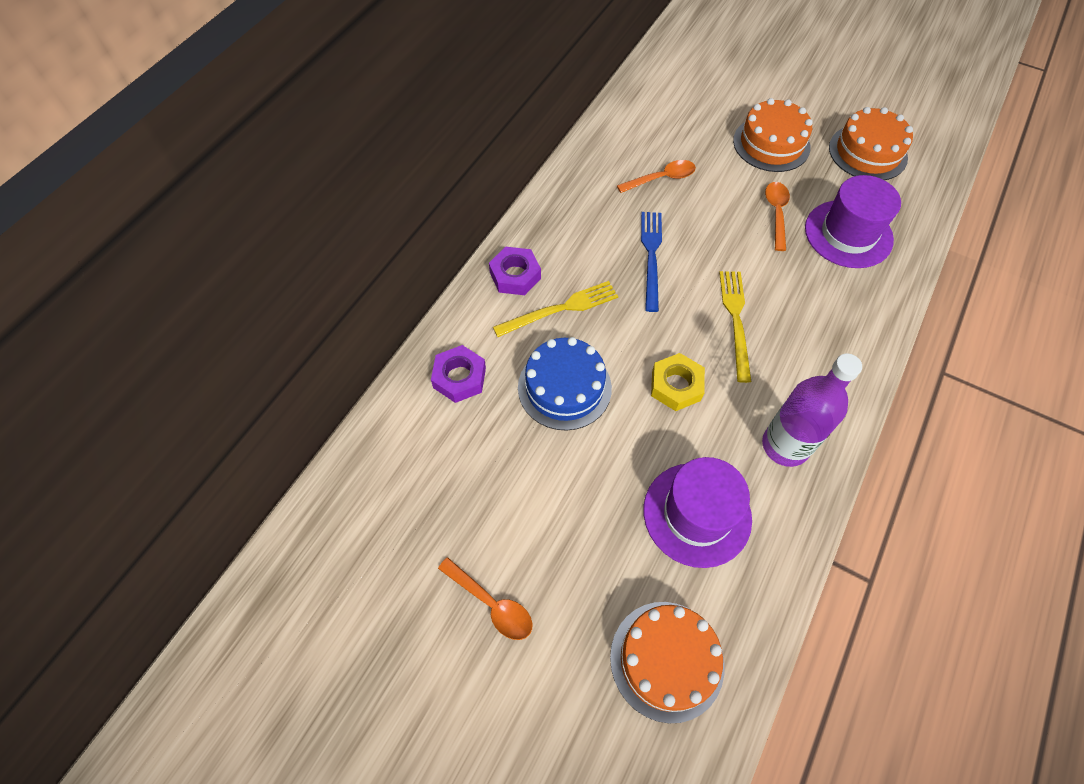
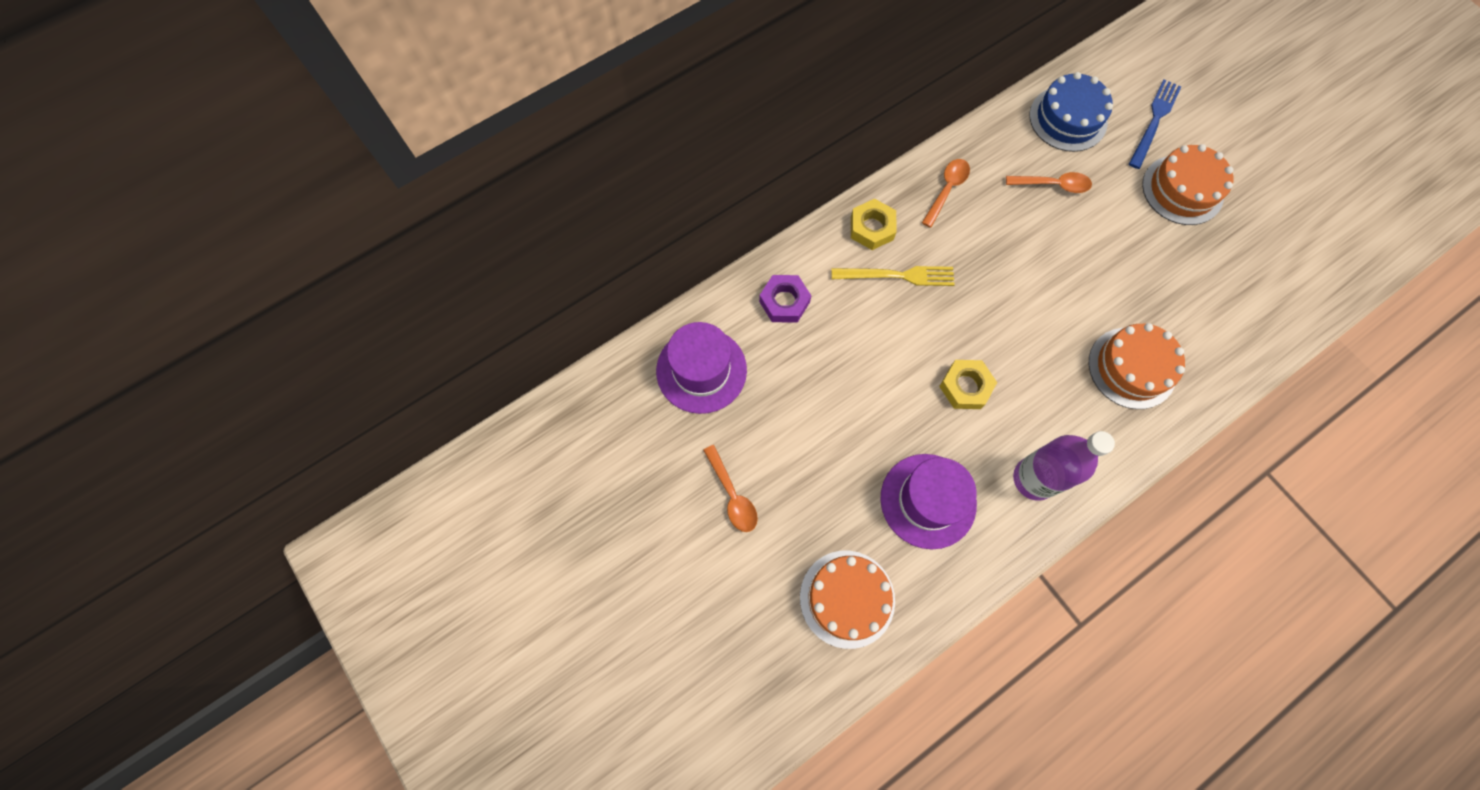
camera: 25 degrees right, 10 degrees up
purple nut [489,246,541,295] -> yellow nut [851,199,897,250]
blue cake [518,337,612,430] -> blue cake moved to [1030,72,1113,152]
blue fork [641,212,662,312] -> blue fork moved to [1129,80,1181,169]
yellow fork [719,271,751,383] -> none
orange spoon [765,182,790,251] -> orange spoon moved to [922,159,970,228]
purple hat [805,175,901,268] -> purple hat moved to [656,322,747,414]
orange cake [829,107,913,180] -> orange cake moved to [1089,323,1185,409]

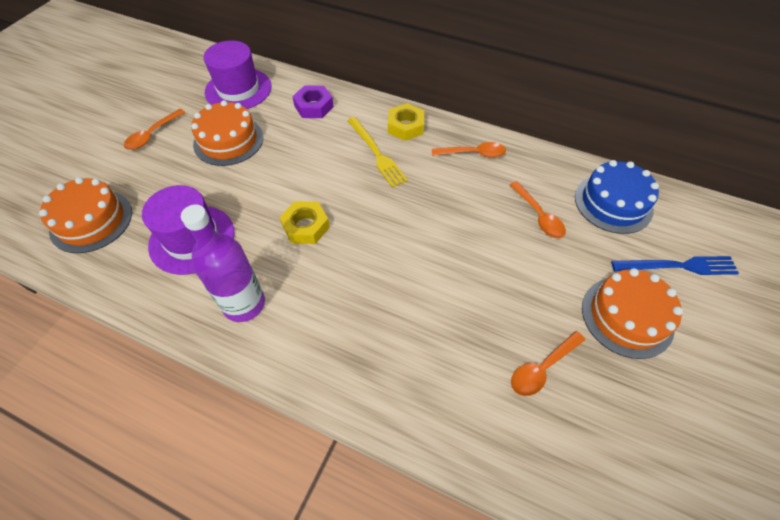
camera: 60 degrees right, 15 degrees down
orange cake [1089,323,1185,409] -> orange cake moved to [191,100,263,166]
none -> orange spoon [511,331,585,396]

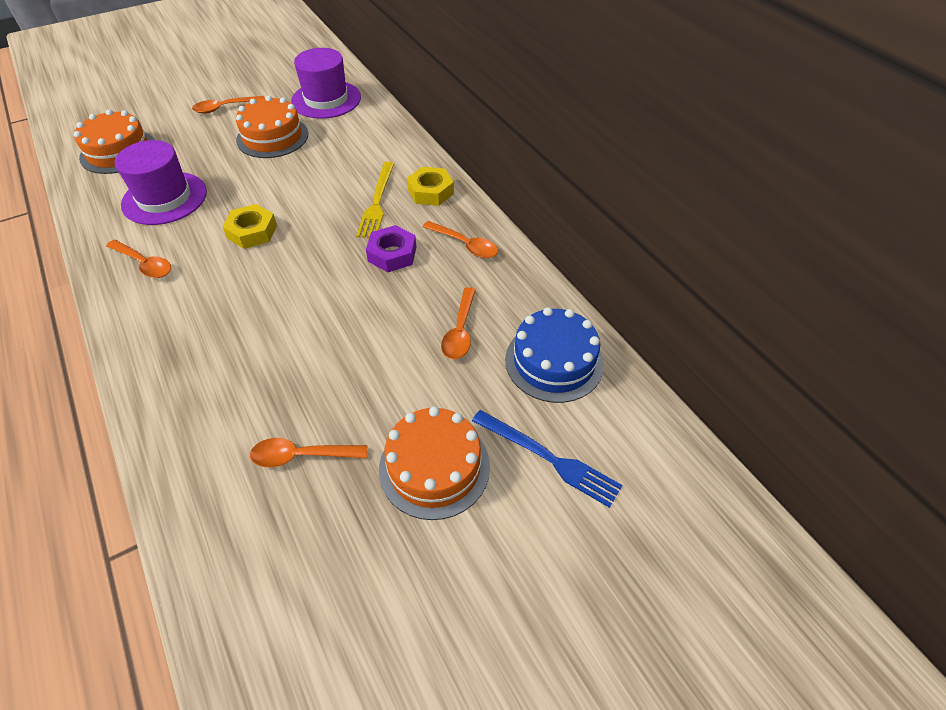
camera: 35 degrees right, 5 degrees down
purple bottle [181,204,265,322] -> orange spoon [106,240,171,278]
purple nut [292,86,334,118] -> purple nut moved to [366,225,416,272]

